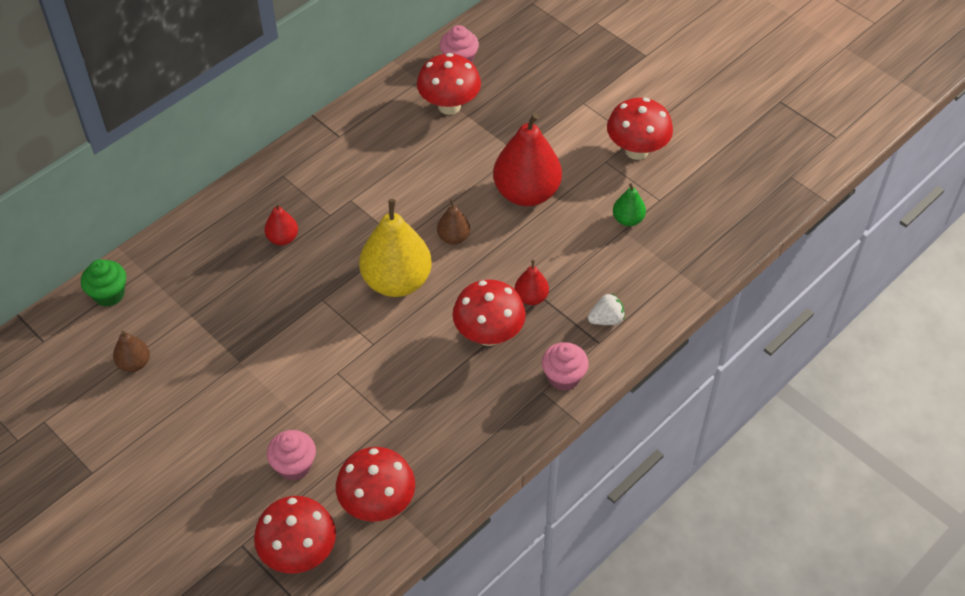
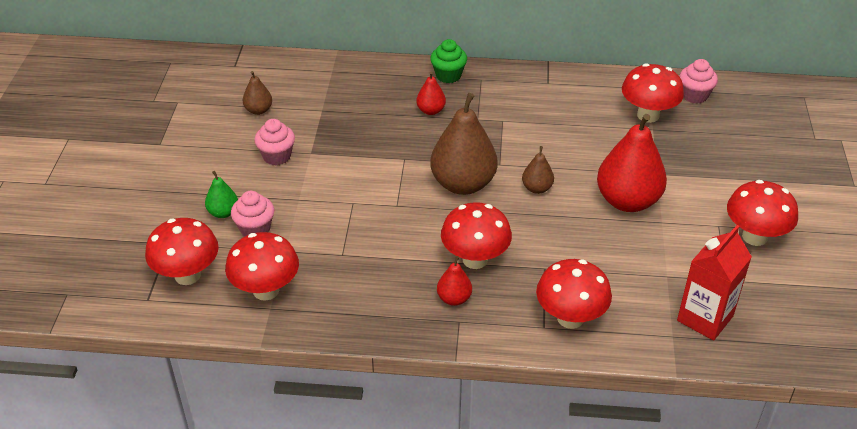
camera: 50 degrees right, 10 degrees down
green cupcake [81,259,126,307] -> green cupcake moved to [430,39,467,83]
yellow pear [359,199,432,297] -> brown pear [430,93,497,195]
red pear [515,260,549,305] -> red pear moved to [437,256,472,306]
pink cupcake [542,342,589,391] -> pink cupcake moved to [254,119,295,166]
white strawberry [588,294,625,325] -> red mushroom [536,259,612,329]
green pear [613,184,646,226] -> green pear moved to [205,171,238,218]
none -> red carton [677,225,752,341]

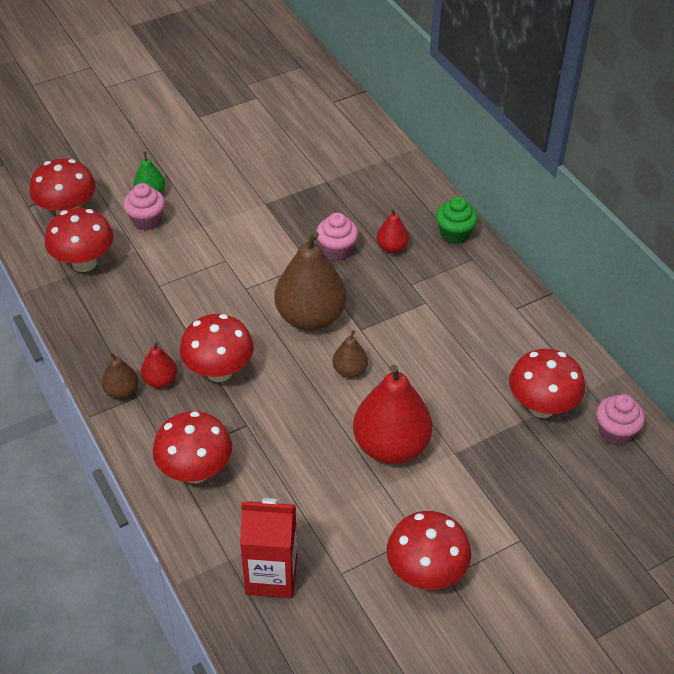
camera: 55 degrees right, 5 degrees up
brown pear [243,71,272,115] -> brown pear moved to [102,352,138,399]
pink cupcake [254,119,295,166] -> pink cupcake moved to [316,213,358,260]

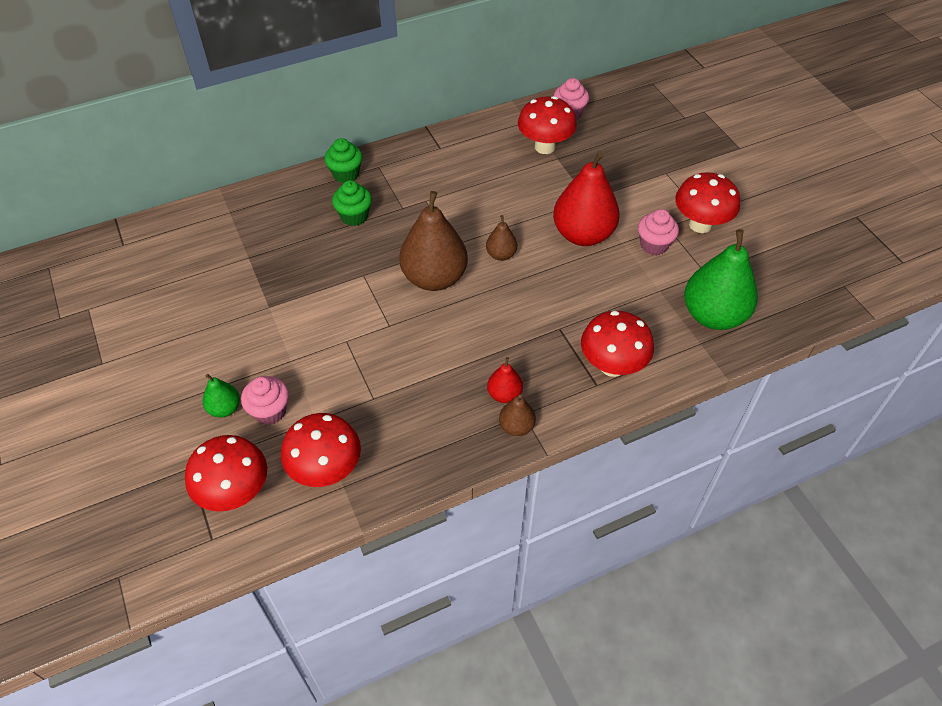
camera: 85 degrees left, 5 degrees up
red mushroom [180,314,254,382] -> none
red carton [240,498,297,598] -> green pear [684,229,758,330]
pink cupcake [316,213,358,260] -> pink cupcake moved to [638,209,679,255]
red pear [376,208,409,253] -> green cupcake [332,180,372,226]

